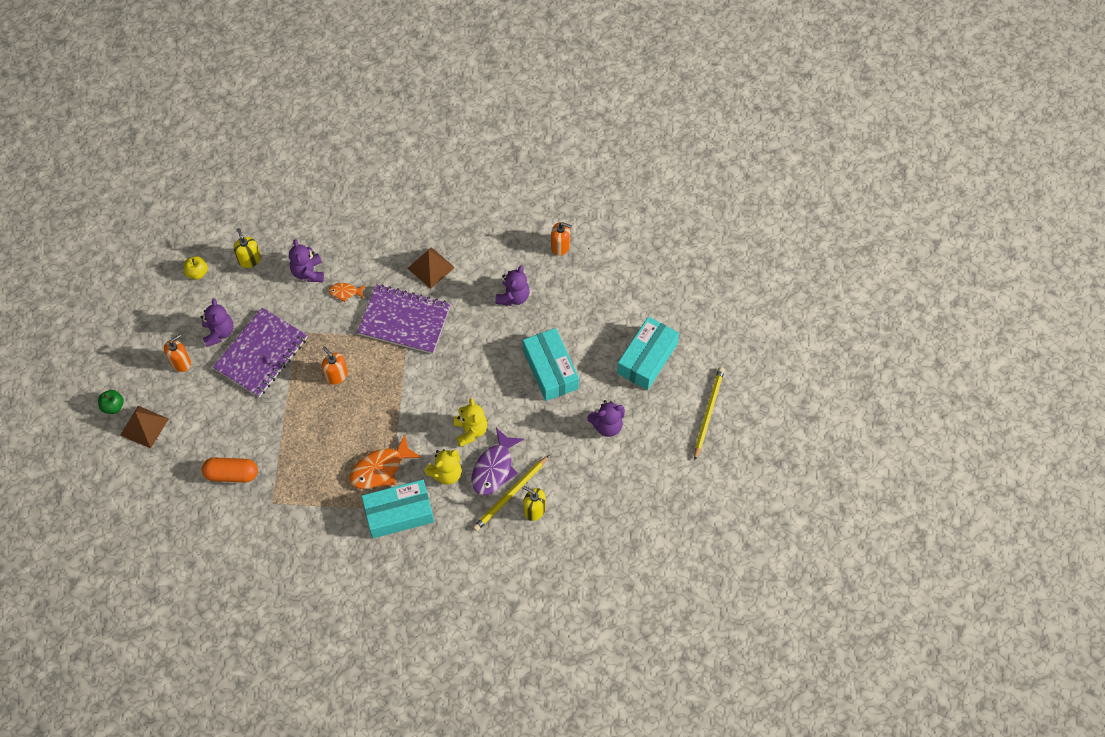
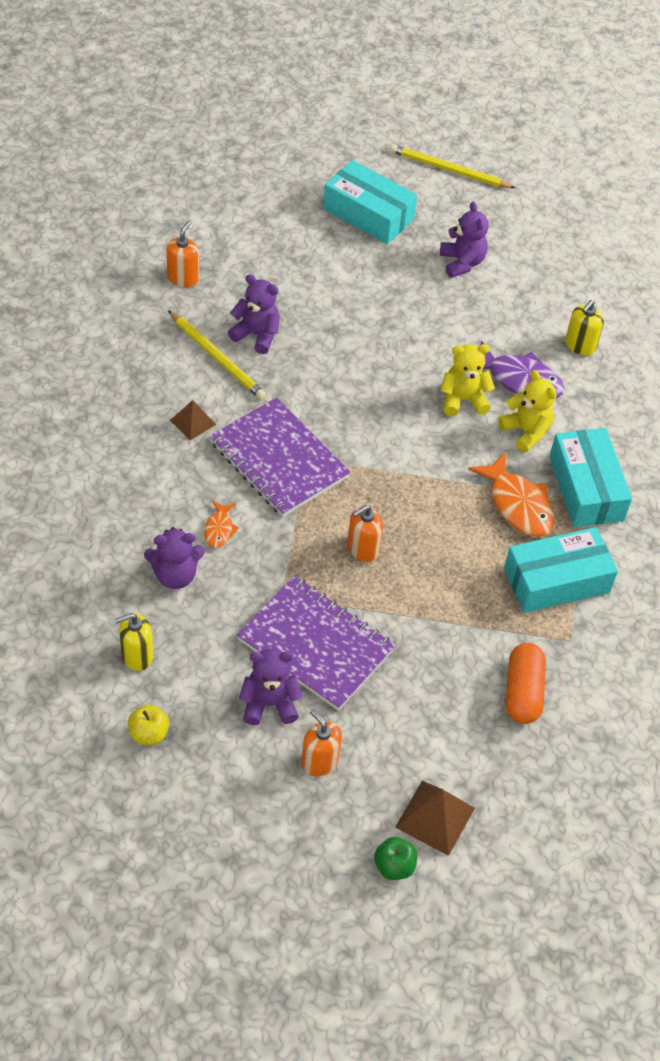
camera: 90 degrees left, 10 degrees down
purple notebook [357,284,451,354] -> purple notebook turned 60 degrees counterclockwise [210,397,351,517]
brown pyramid [407,247,455,289] -> brown pyramid [170,400,216,441], size x0.65
yellow pencil [473,455,549,531] -> yellow pencil moved to [168,310,266,400]
turquoise box [523,328,579,401] -> turquoise box moved to [504,527,618,613]

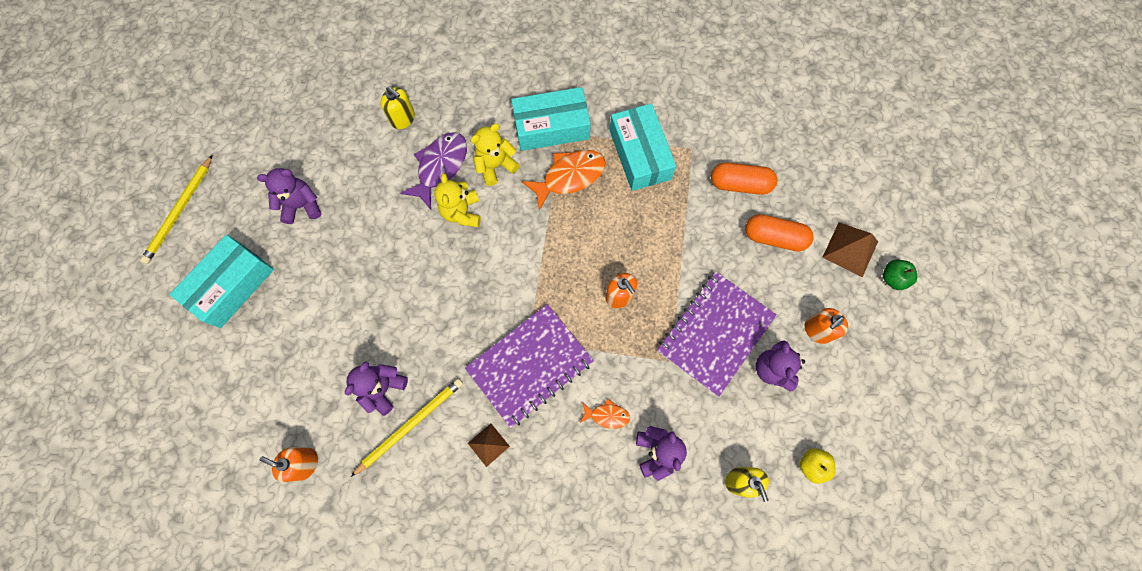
camera: 85 degrees left, 20 degrees up
none -> orange capsule [745,214,814,252]

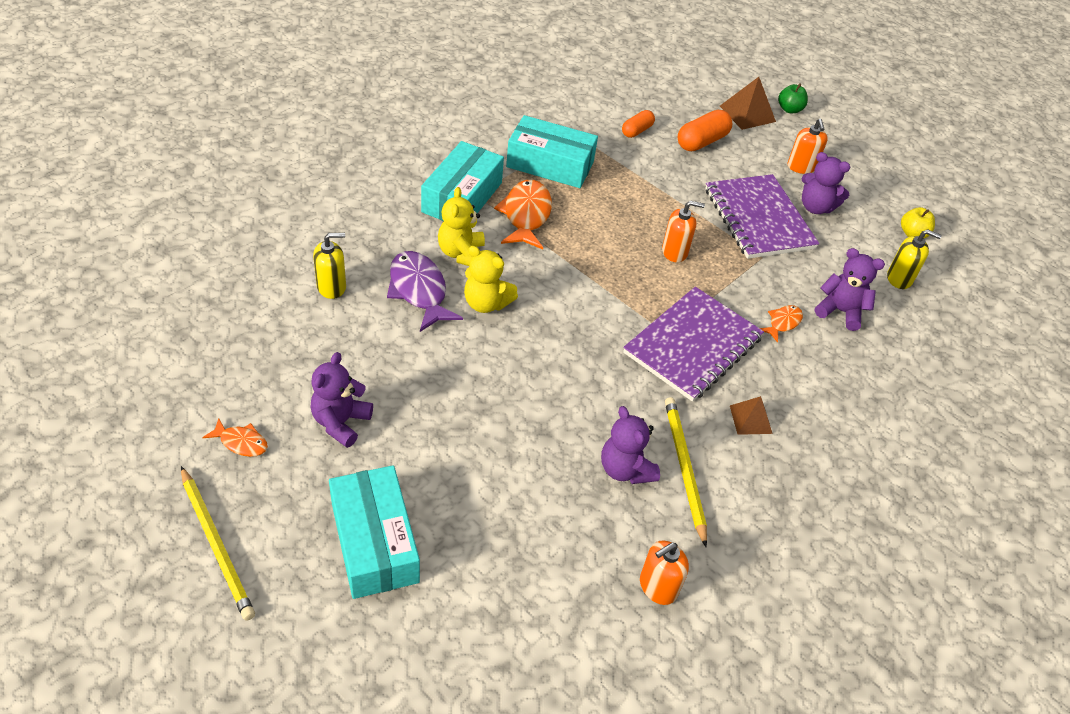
camera: 60 degrees left, 25 degrees down
purple notebook [465,304,594,428] -> purple notebook turned 45 degrees clockwise [623,287,764,402]
orange capsule [711,163,777,195] -> orange capsule [622,110,655,138], size x0.63
none -> orange fish [202,418,268,457]

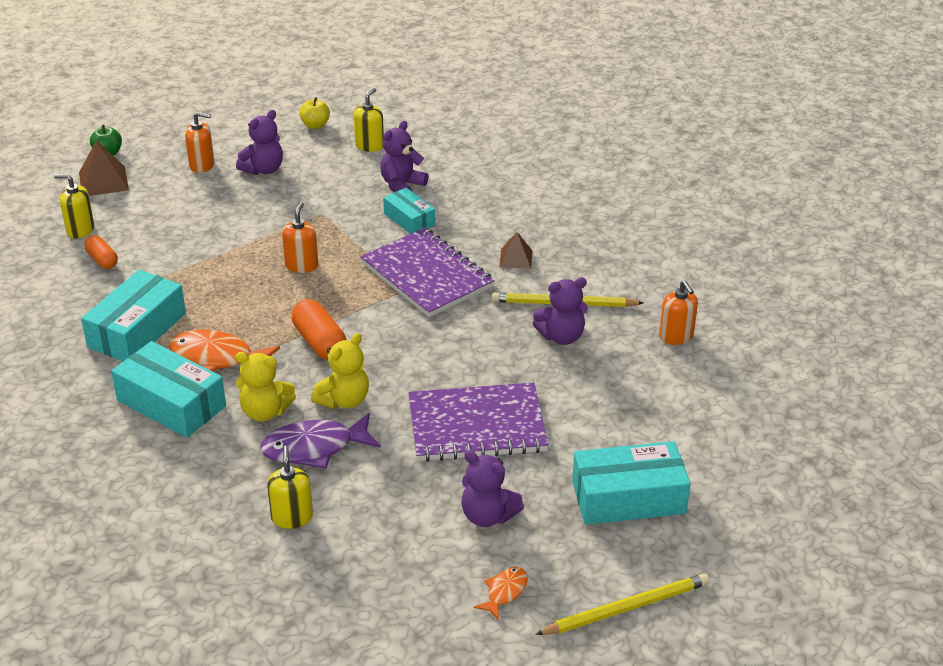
camera: 75 degrees left, 10 degrees down
orange capsule [678,110,732,151] -> orange capsule moved to [292,299,347,359]
purple notebook [705,174,819,259] -> purple notebook moved to [408,383,549,462]
orange fish [760,305,803,343] -> turquoise box [383,188,435,234]
none -> yellow soap dispenser [54,174,94,238]

